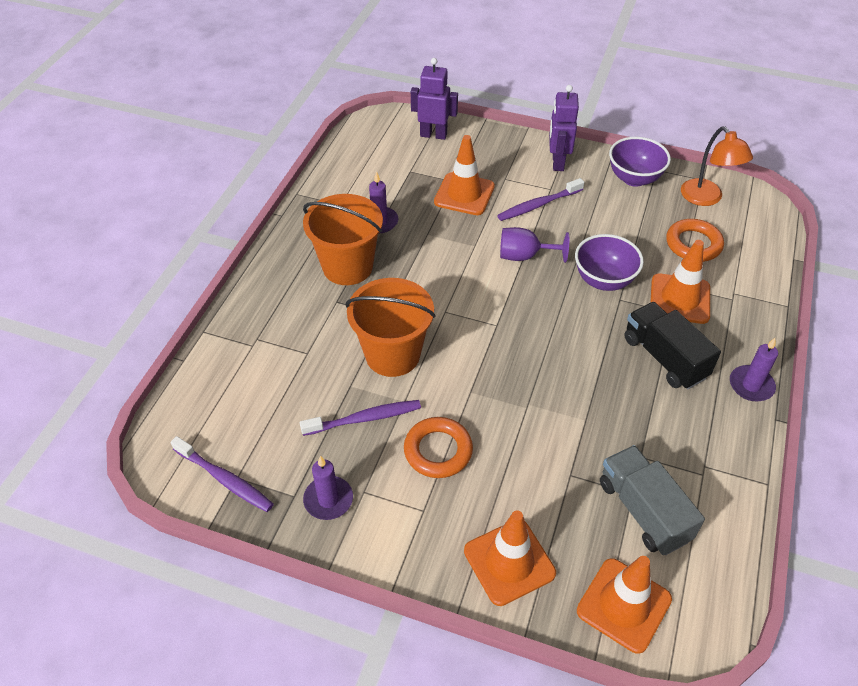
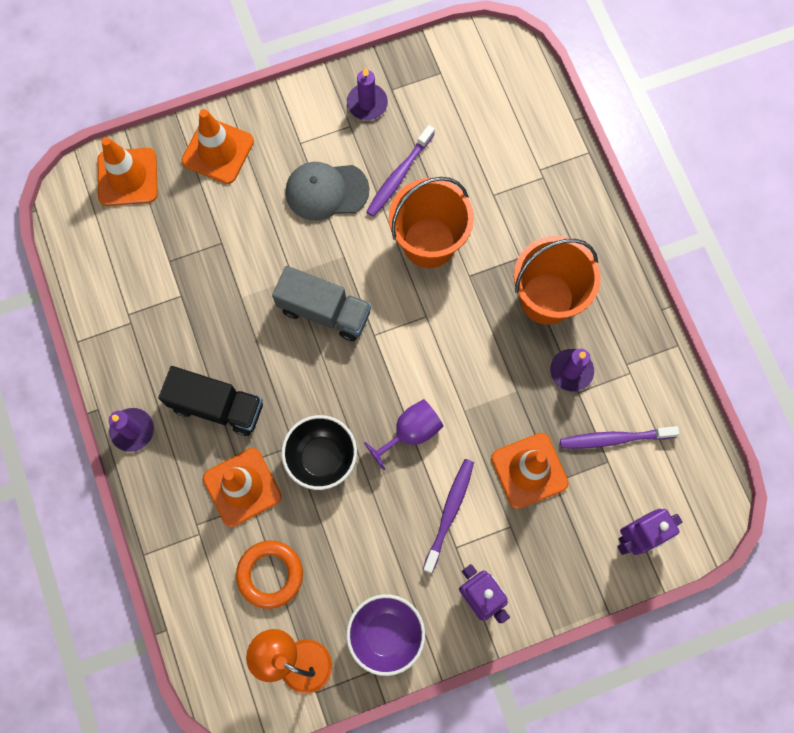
camera: 140 degrees right, 25 degrees up
purple toothbrush [171,436,274,512] -> purple toothbrush moved to [560,426,679,449]
orange ring [404,417,473,478] -> grey cap [286,162,370,221]
purple bowl [575,234,644,291] -> black bowl [281,415,357,490]
grey truck [600,445,705,555] -> grey truck moved to [272,266,371,341]

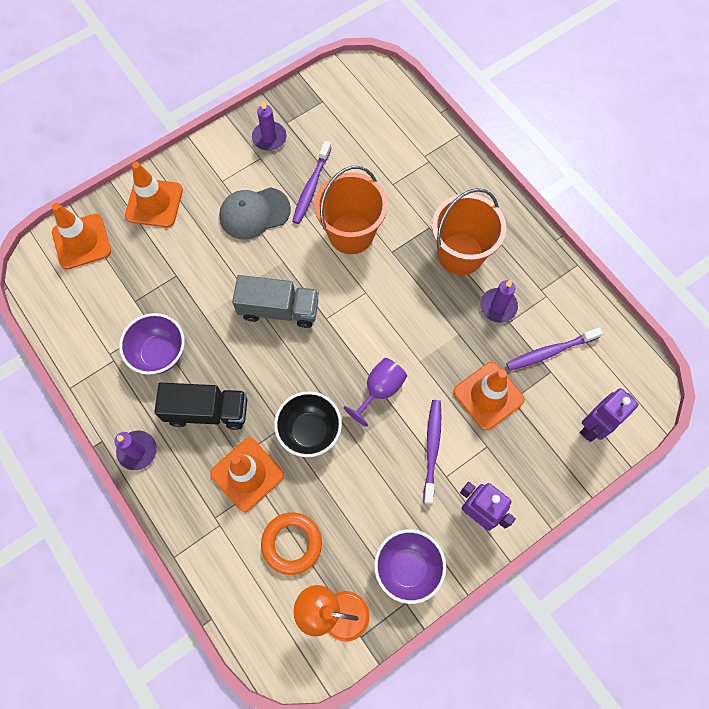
camera: 15 degrees left, 5 degrees down
none -> purple bowl [119,313,185,375]

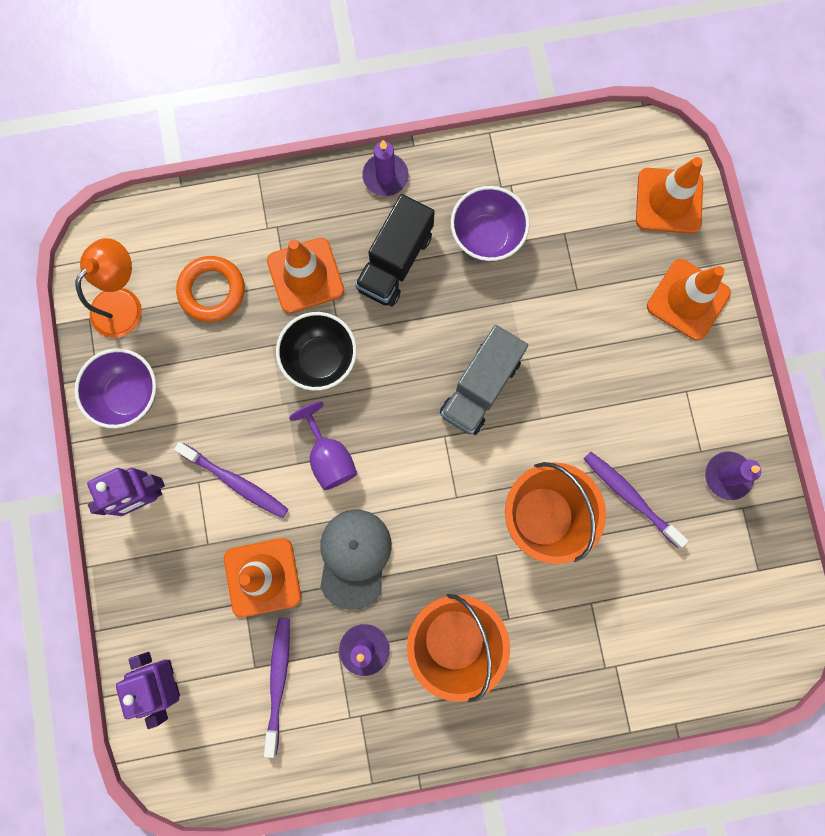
camera: 115 degrees right, 10 degrees up
grey cap [219,187,291,240] -> grey cap moved to [320,510,392,610]

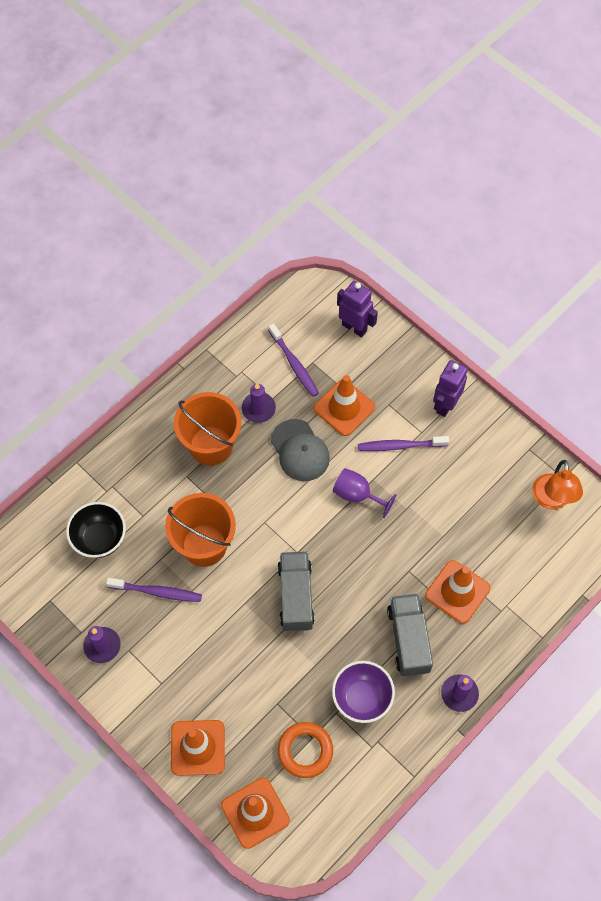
camera: 145 degrees right, 15 degrees down
purple bowl [75,349,156,428] -> none
orange ring [176,256,245,322] -> orange ring moved to [278,722,333,778]
black bowl [276,312,357,391] -> black bowl moved to [66,502,126,558]
black truck [355,194,435,307] -> grey truck [387,594,433,676]

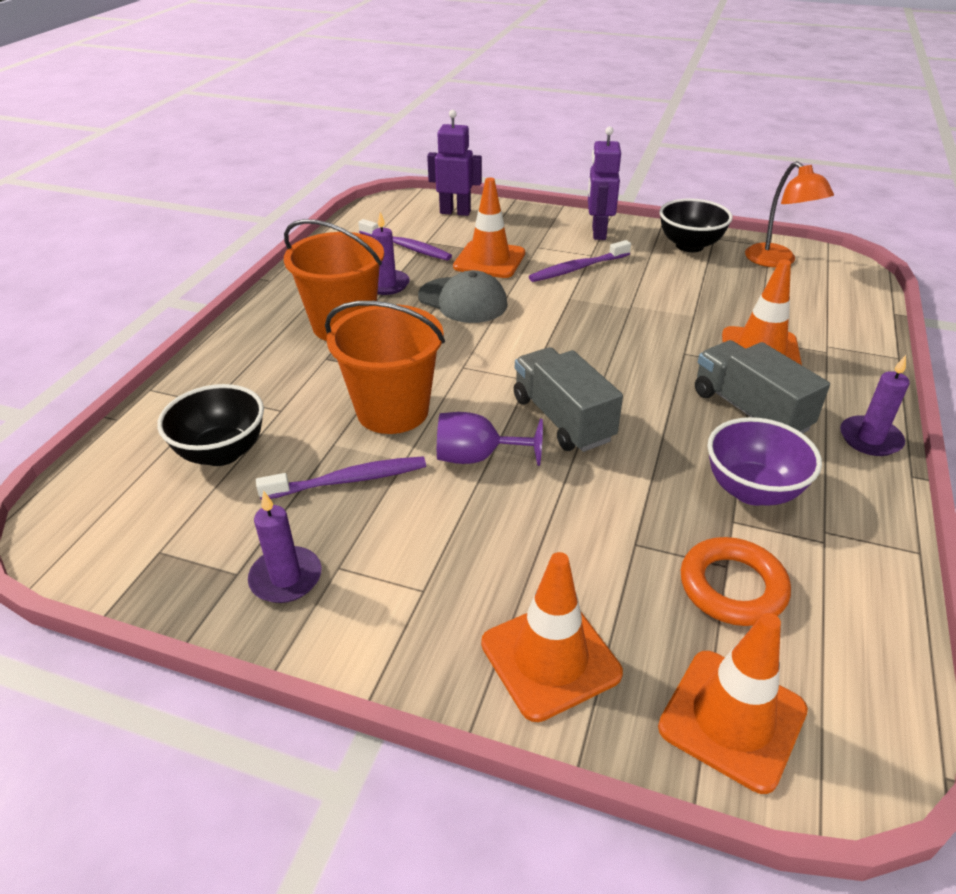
camera: 25 degrees left, 25 degrees down
purple goblet [333,468,396,518] -> purple goblet moved to [437,412,543,466]
none -> black bowl [659,198,733,252]

